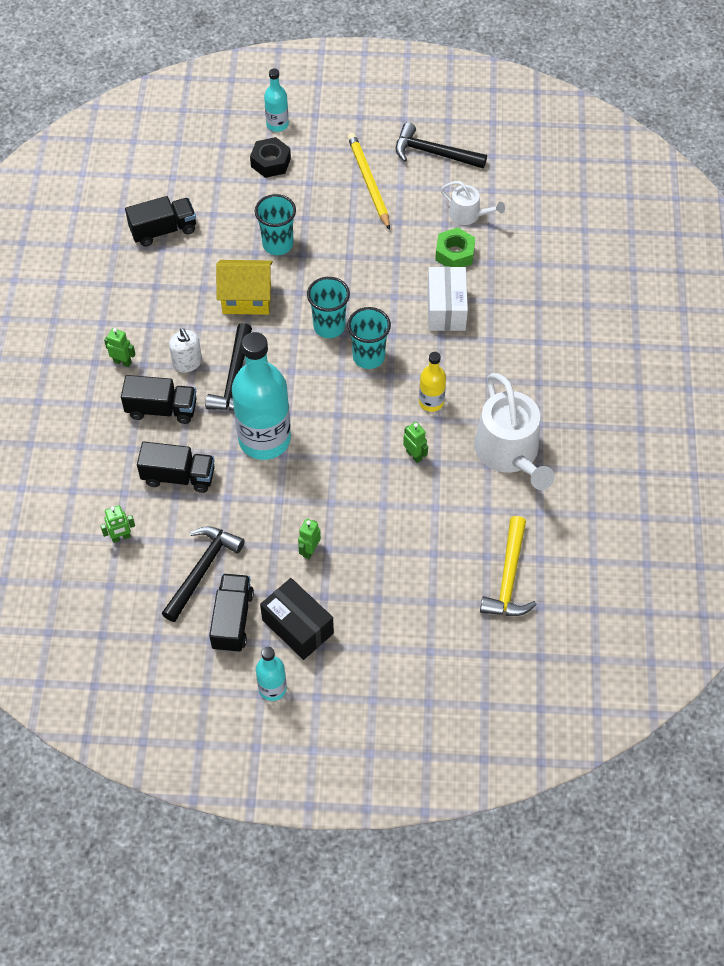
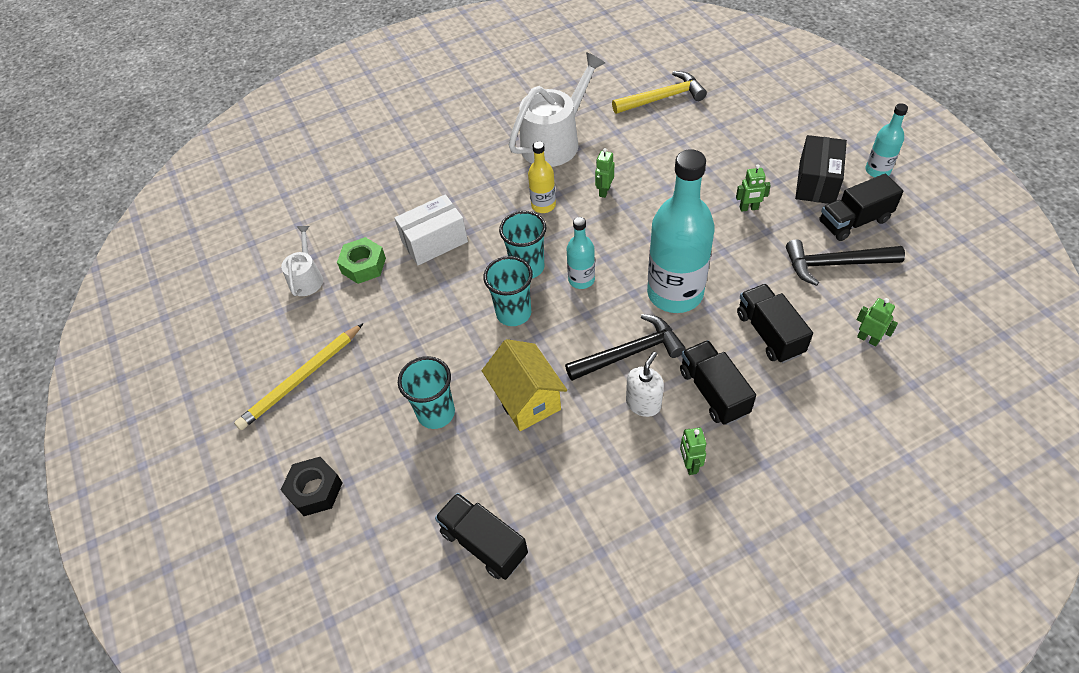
camera: 115 degrees left, 5 degrees down
turquoise bottle [264,68,289,132] -> turquoise bottle moved to [567,217,595,289]
black hammer [395,122,487,168] -> none

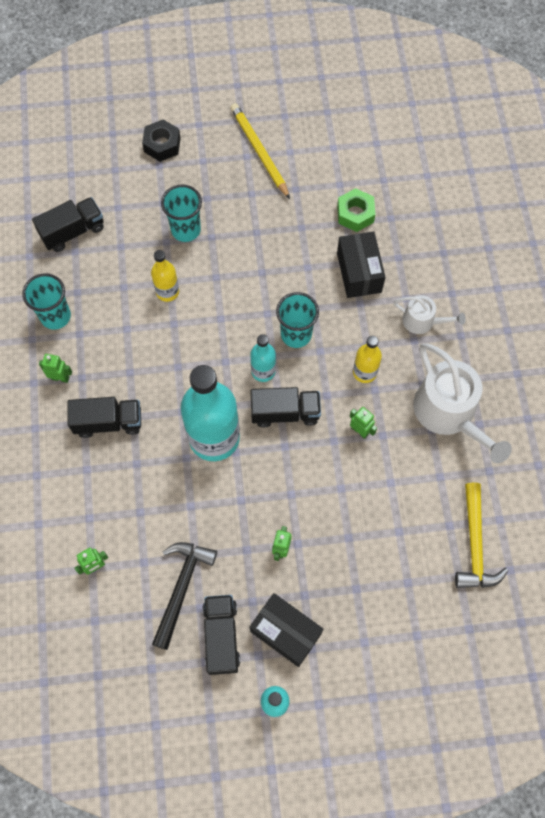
camera: 105 degrees right, 15 degrees up
white watering can [281,226,323,296] -> white watering can moved to [393,295,466,334]
white box [394,194,468,266] -> black box [337,231,385,298]
yellow house [482,339,567,431] -> yellow bottle [151,250,179,302]
turquoise cup [483,256,533,326] -> turquoise cup moved to [22,273,71,330]
black hammer [565,314,686,381] -> none
white soap dispenser [626,352,664,417] -> none
black truck [737,284,813,363] -> black truck moved to [250,387,321,428]

